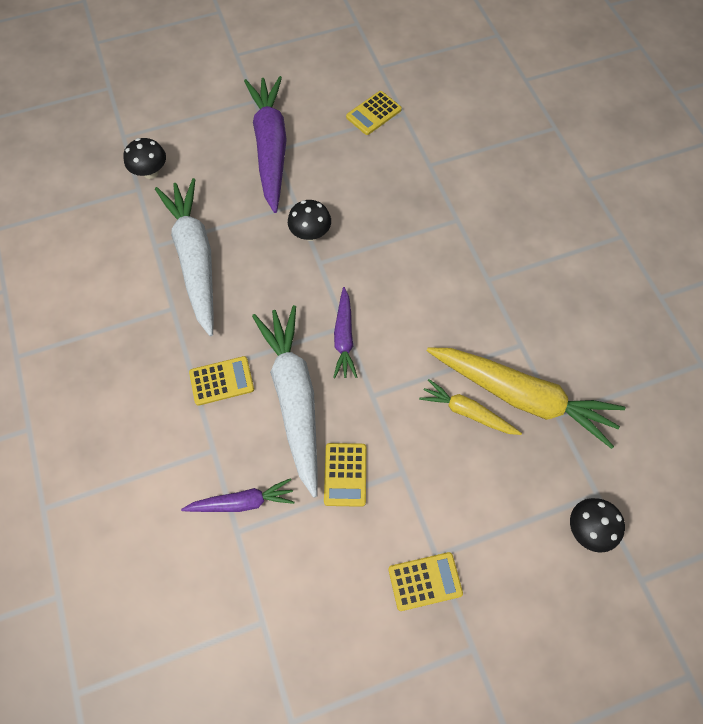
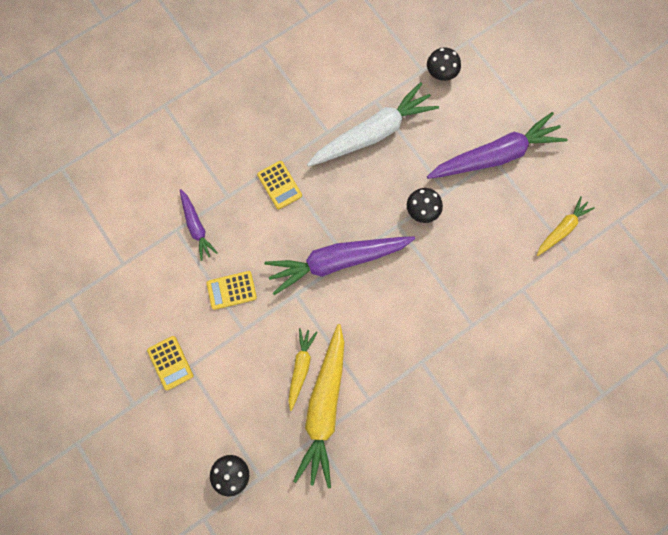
camera: 75 degrees right, 10 degrees up
white carrot [252,305,318,498] -> none
purple carrot [333,287,357,378] -> purple carrot [264,236,415,295], size x1.91
yellow calculator [346,91,402,135] -> yellow carrot [537,196,595,256]

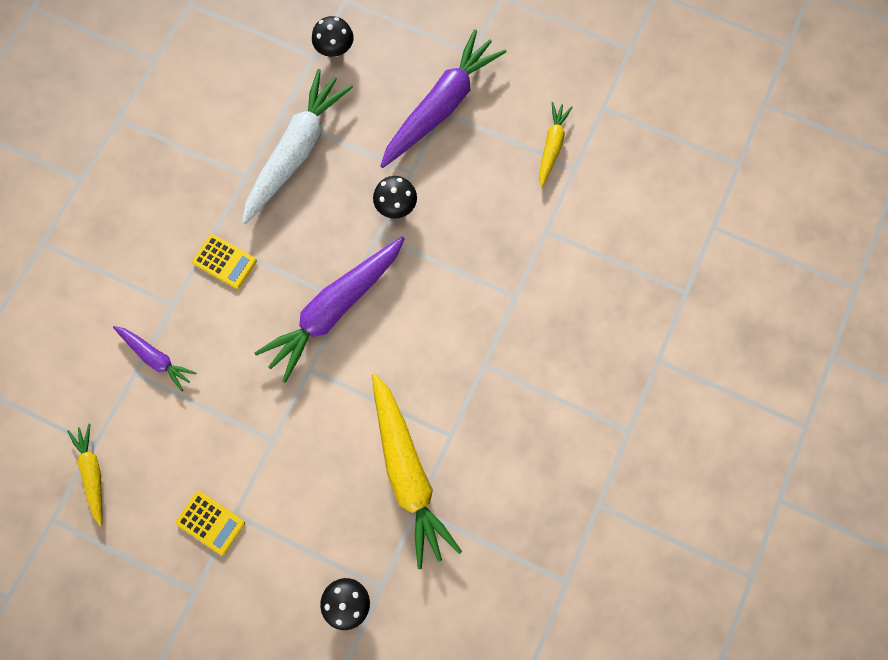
camera: 30 degrees left, 0 degrees up
yellow calculator [206,271,257,310] -> none
yellow carrot [288,328,317,411] -> yellow carrot moved to [67,424,102,526]

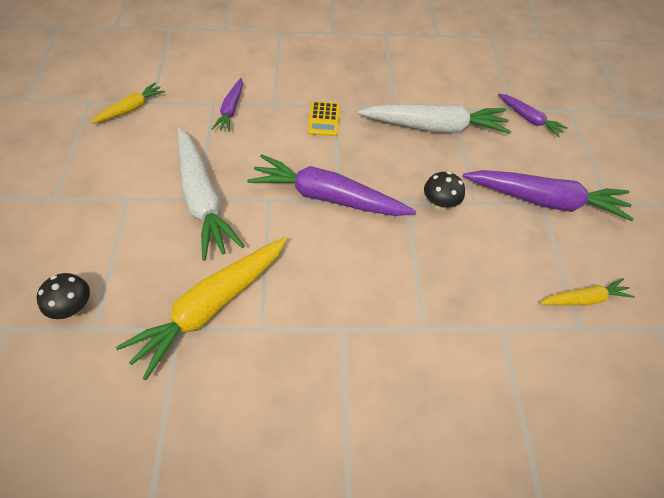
camera: 60 degrees right, 20 degrees down
yellow calculator [176,491,245,555] -> none
black mushroom [312,16,354,57] -> purple carrot [498,93,568,137]
none -> white carrot [177,128,245,261]

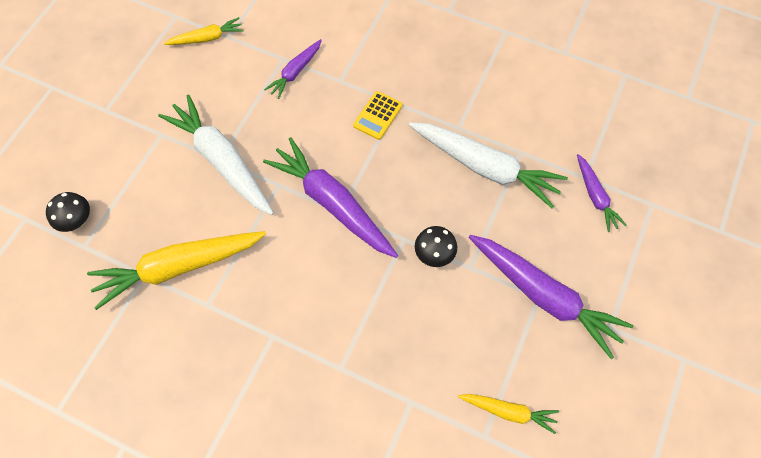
camera: 30 degrees right, 10 degrees up
white carrot [177,128,245,261] -> white carrot turned 135 degrees clockwise [158,94,274,215]

